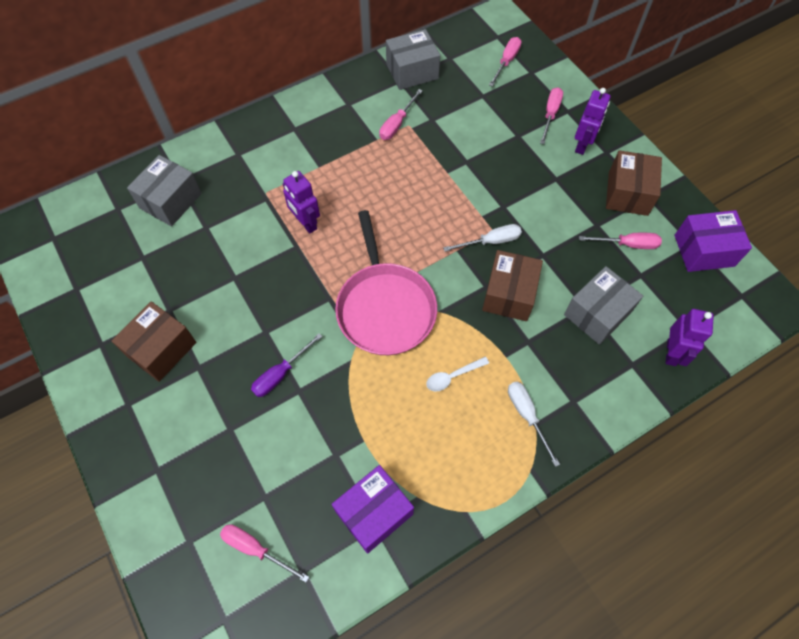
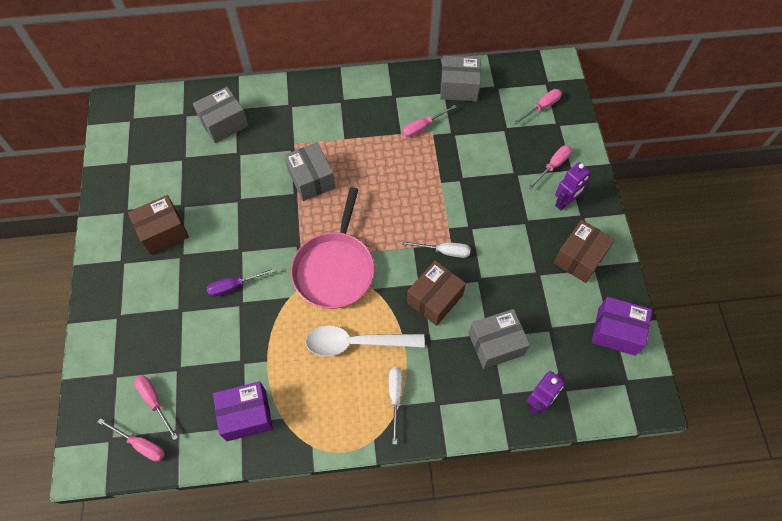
camera: 25 degrees right, 0 degrees up
purple robot [283,171,320,234] -> grey box [284,142,335,201]
white spoon [426,357,489,392] -> white spoon [306,325,425,356], size x2.08
pink screwdriver [579,233,662,249] -> pink screwdriver moved to [98,418,165,461]

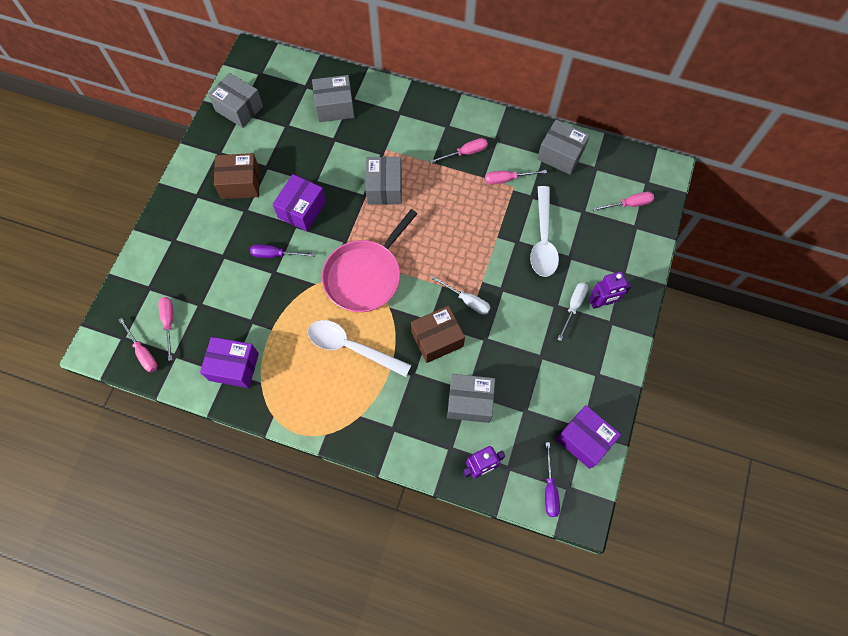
camera: 25 degrees right, 5 degrees up
white screwdriver [389,367,403,445] -> white screwdriver moved to [557,282,588,341]
pink screwdriver [528,145,572,189] -> pink screwdriver moved to [430,138,488,163]
brown box [553,220,615,283] -> none
none -> grey box [208,73,263,128]
none -> purple box [273,174,326,231]
none -> white spoon [530,186,559,277]
none -> purple screwdriver [545,442,560,517]

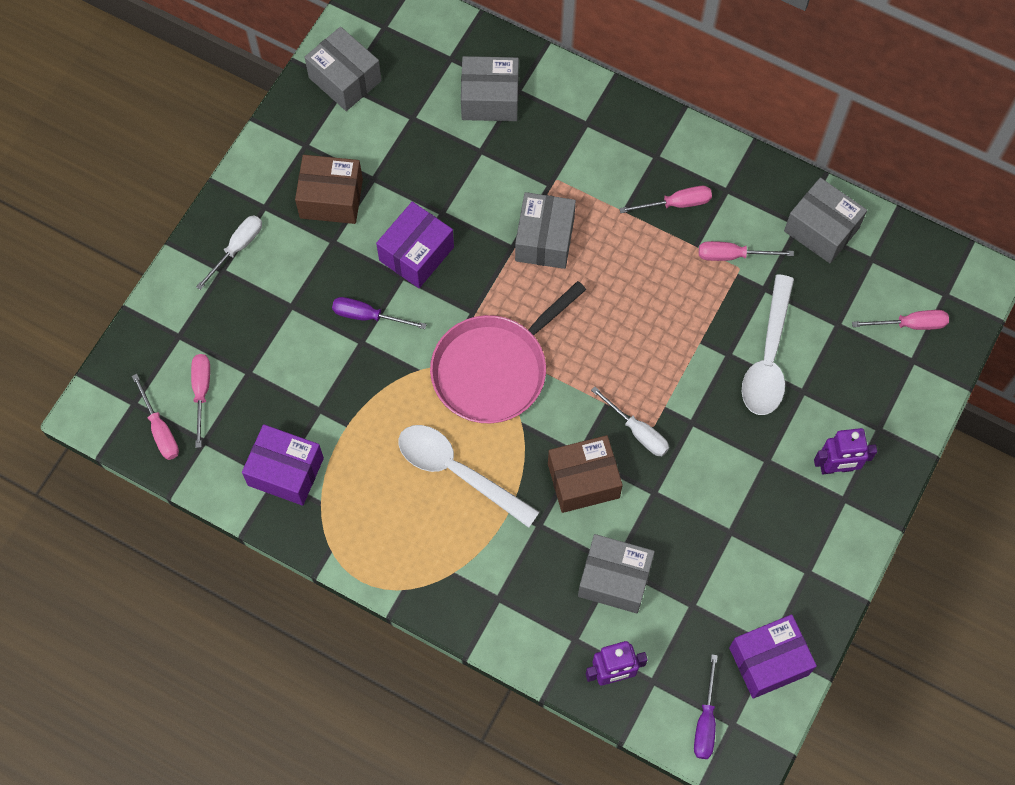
camera: 10 degrees right, 0 degrees up
purple box [556,405,621,469] -> purple box turned 75 degrees counterclockwise [729,614,817,699]
white screwdriver [557,282,588,341] -> white screwdriver moved to [196,215,262,290]

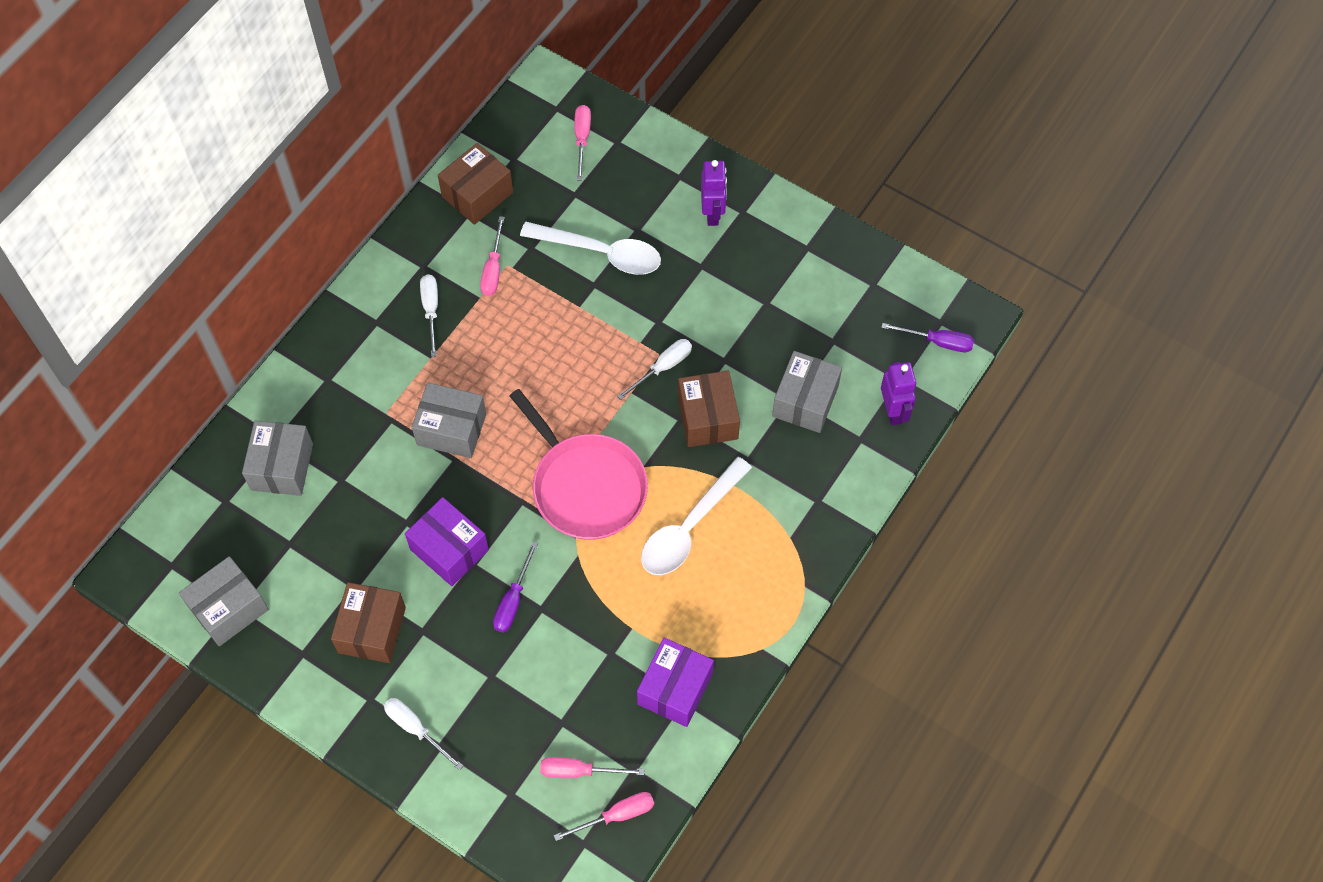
camera: 85 degrees left, 5 degrees down
pink screwdriver [619,186,712,213] -> white screwdriver [420,274,438,357]
purple box [729,614,817,699] -> none
grey box [784,178,867,263] -> brown box [438,143,513,225]

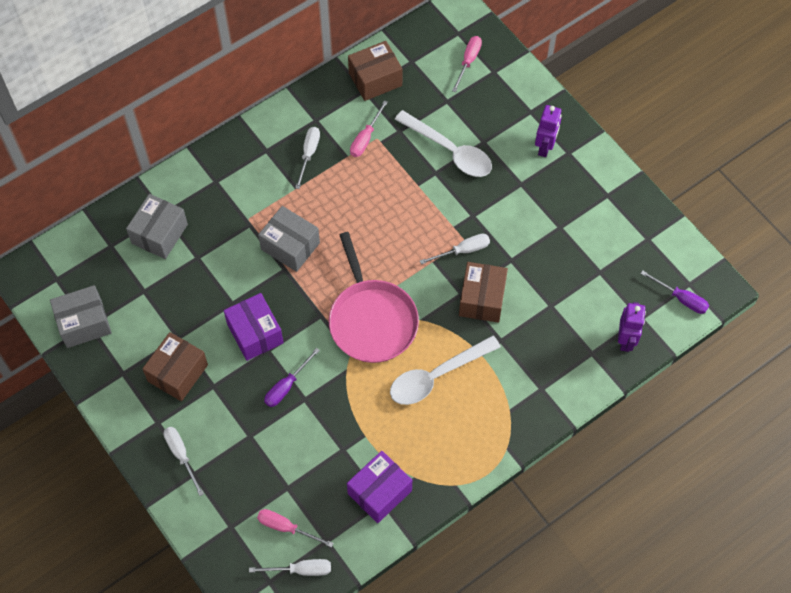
camera: 20 degrees right, 0 degrees up
pink screwdriver [554,792,654,841] -> white screwdriver [249,559,331,576]
grey box [772,351,842,433] -> none

